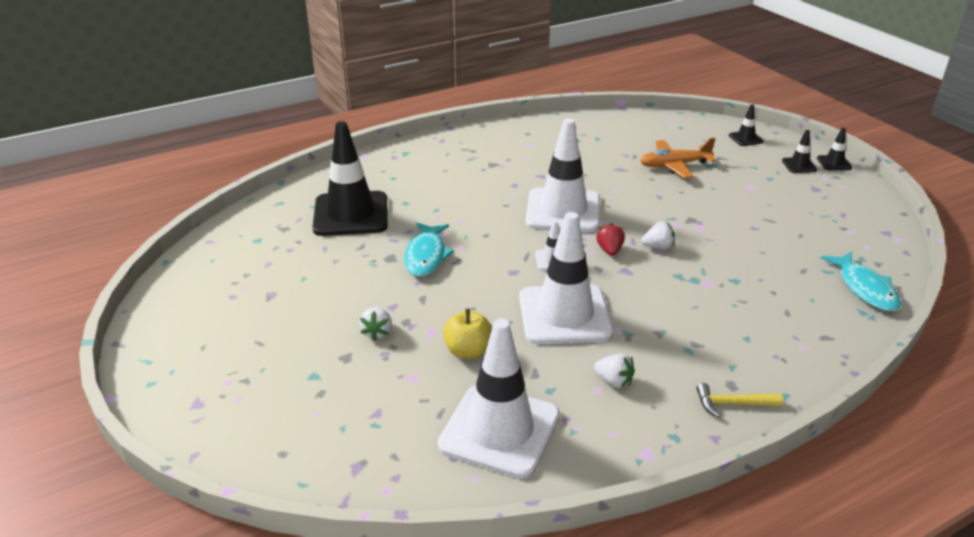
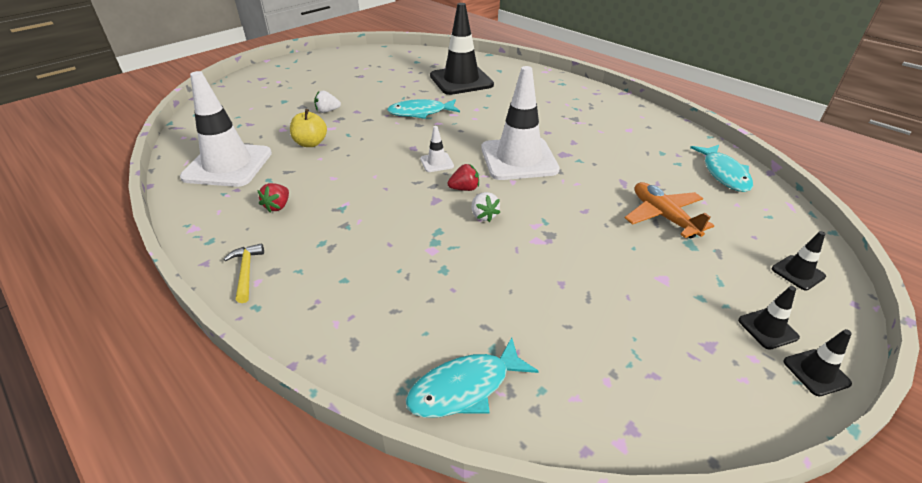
camera: 75 degrees right, 5 degrees up
white traffic cone [519,212,613,345] -> none
white strawberry [594,353,635,388] -> red strawberry [257,183,289,213]
none -> turquoise fish [690,145,753,192]

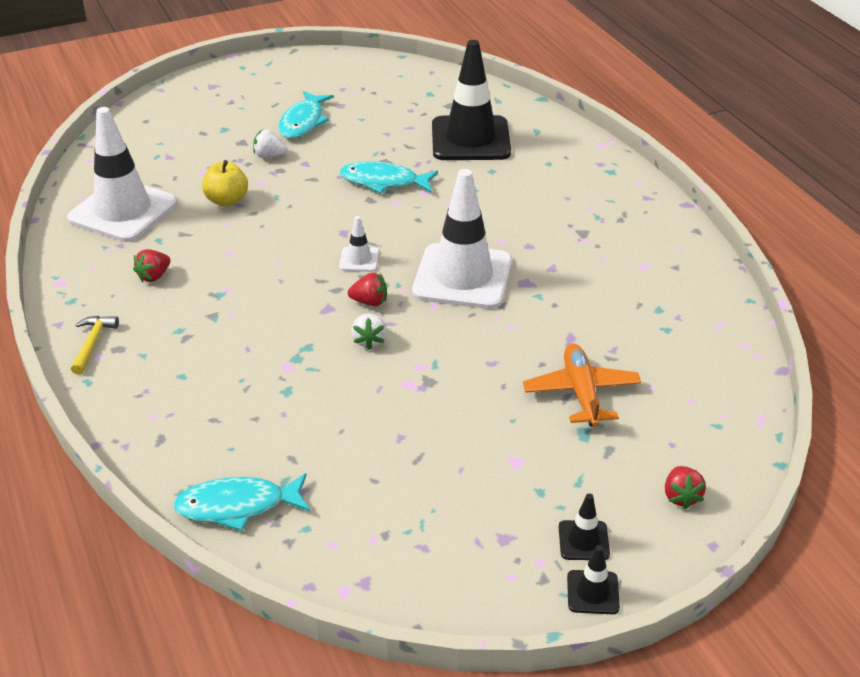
camera: 20 degrees right, 0 degrees up
turquoise fish [690,145,753,192] -> turquoise fish moved to [278,91,334,139]
black traffic cone [772,231,826,290] -> red strawberry [665,466,706,509]

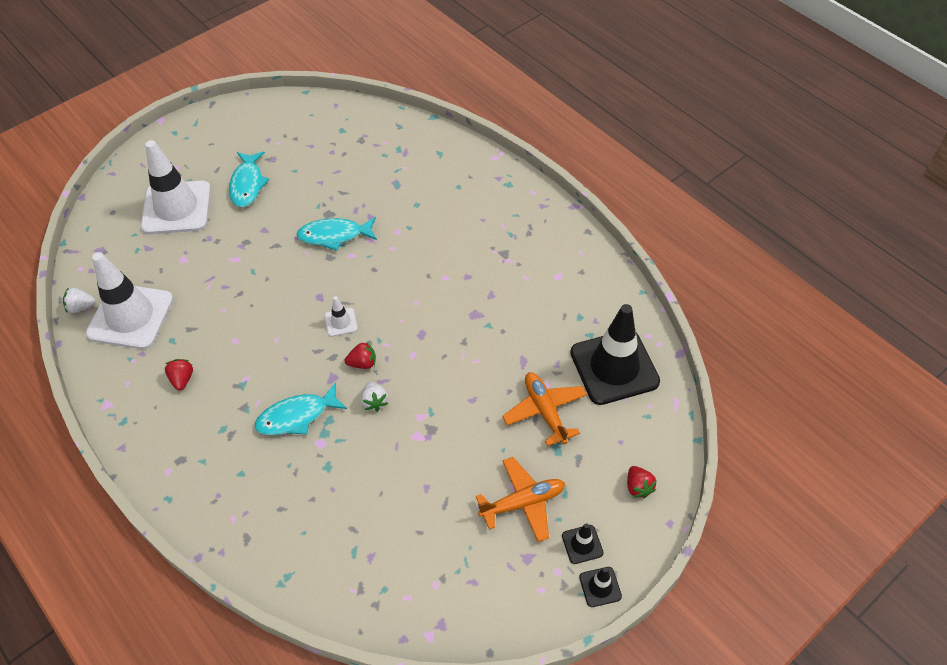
camera: 15 degrees left, 15 degrees up
yellow hammer [71,316,119,375] -> none
red strawberry [133,249,170,282] -> red strawberry turned 150 degrees clockwise [165,359,193,391]
turquoise fish [173,473,310,531] -> turquoise fish moved to [255,382,347,435]
yellow apple [202,160,248,206] -> none
white strawberry [253,129,287,158] -> white strawberry moved to [63,288,96,313]
white traffic cone [412,169,512,309] -> white traffic cone moved to [141,140,211,234]
black traffic cone [432,40,511,160] -> black traffic cone moved to [570,304,660,405]
none -> orange plane [476,457,565,542]

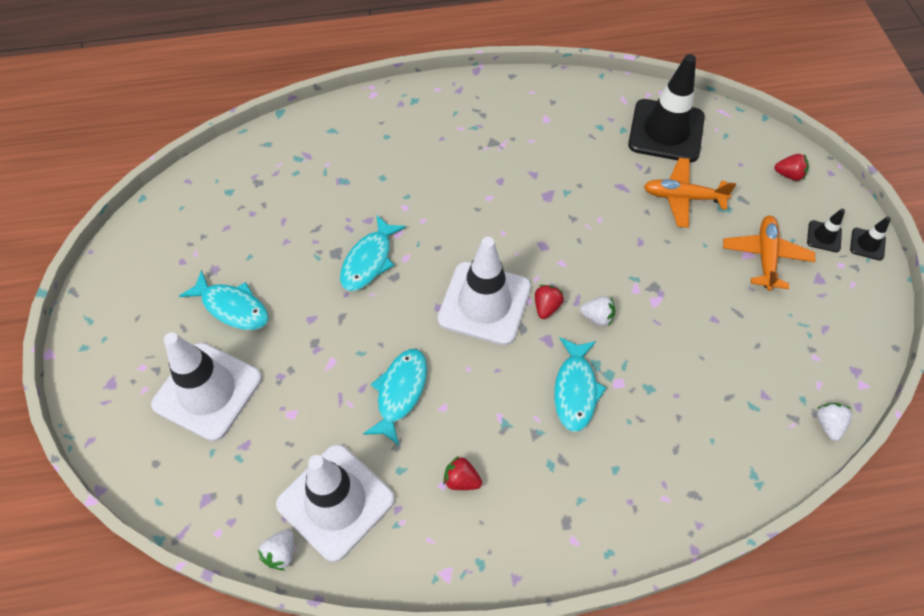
camera: 60 degrees left, 5 degrees up
white traffic cone [325,296,358,337] -> white traffic cone [437,237,531,345], size x2.36
none -> turquoise fish [363,349,427,446]
none -> white strawberry [817,403,852,441]

